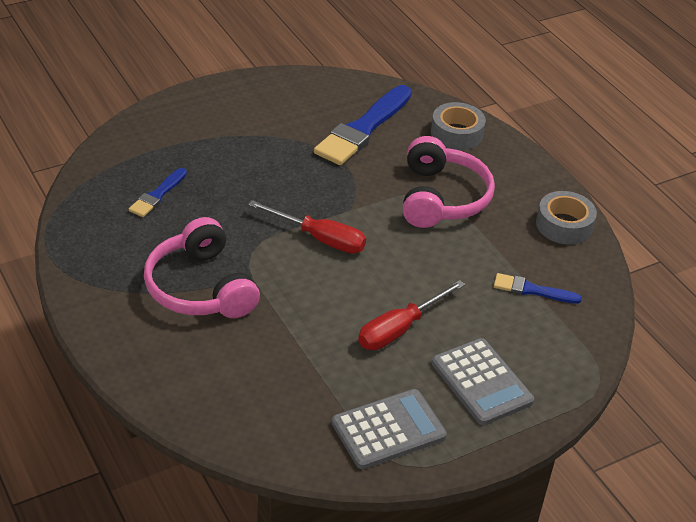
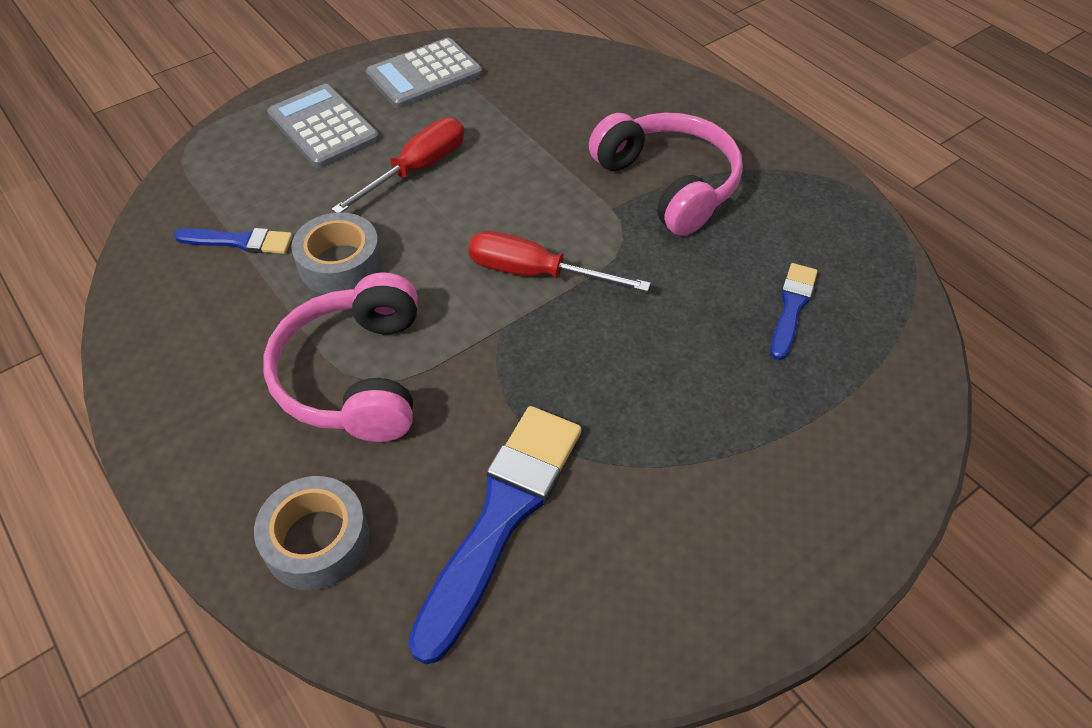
camera: 175 degrees right, 10 degrees up
grey tape [536,191,597,245] -> grey tape moved to [291,212,382,294]

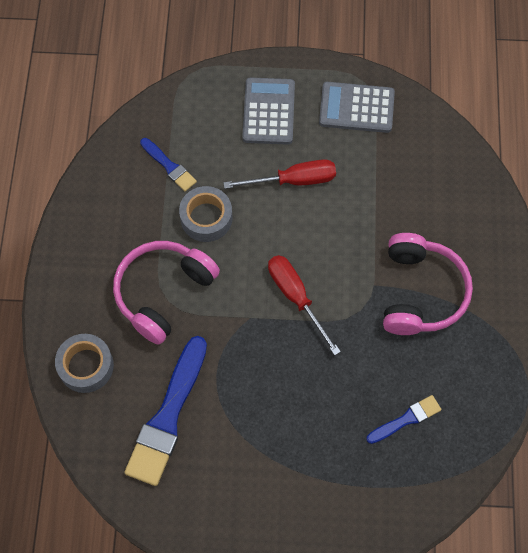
camera: 40 degrees right, 15 degrees up
blue brush [408,406,582,665] -> blue brush turned 135 degrees clockwise [124,336,207,486]

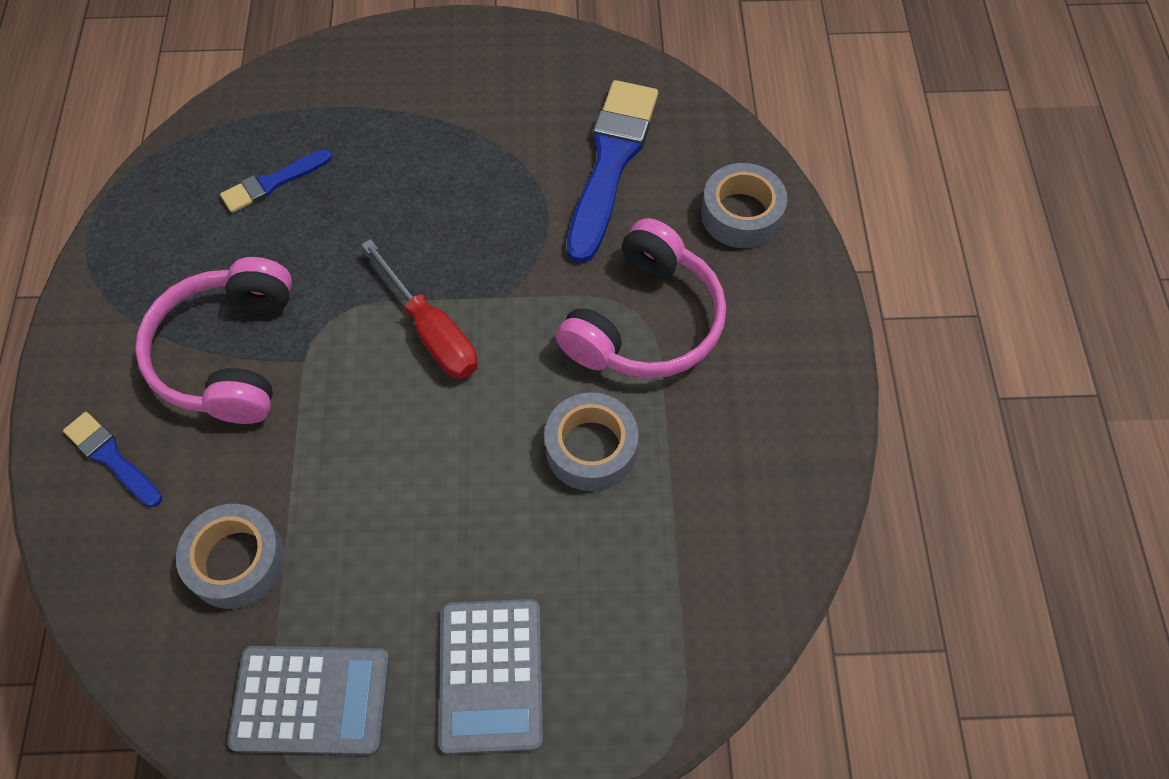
camera: 175 degrees right, 5 degrees down
blue brush [140,138,197,191] -> blue brush moved to [63,412,162,507]
red screwdriver [223,159,336,189] -> none
none -> grey tape [176,504,285,609]

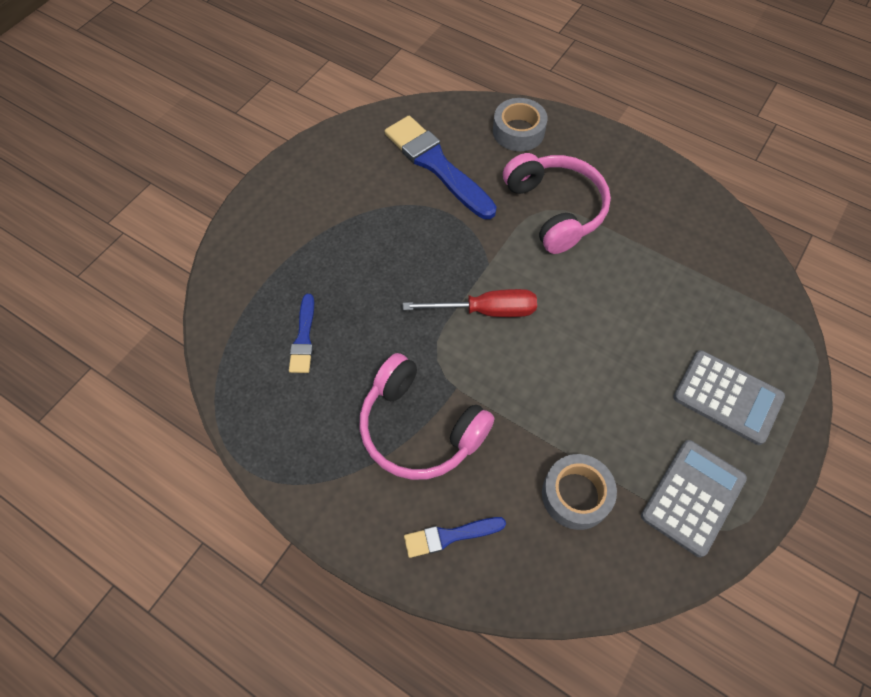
camera: 55 degrees left, 0 degrees up
grey tape [544,392,639,491] -> none

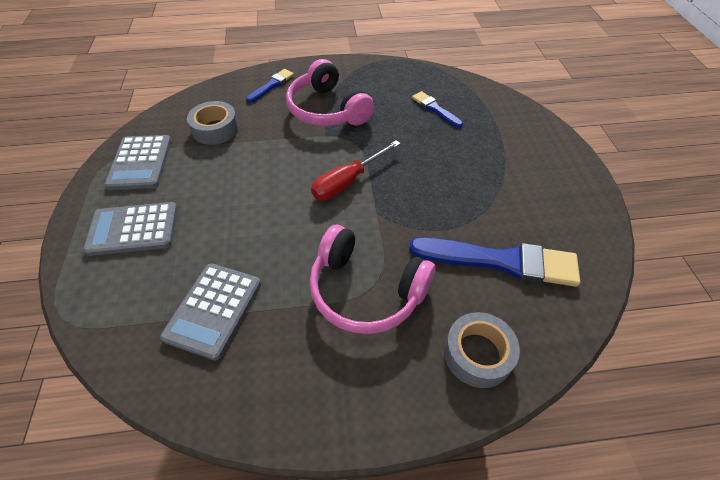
camera: 140 degrees right, 10 degrees down
pink headphones [359,353,494,480] -> pink headphones turned 120 degrees counterclockwise [286,59,374,126]
none -> grey calculator [160,263,261,361]

